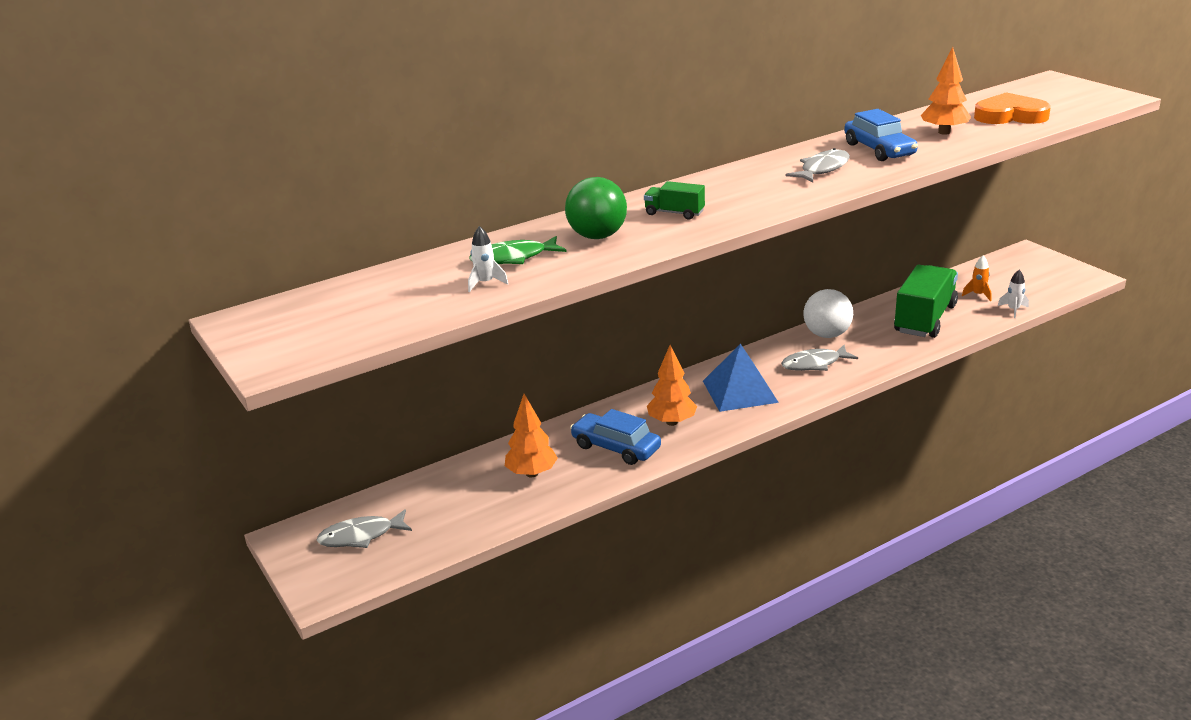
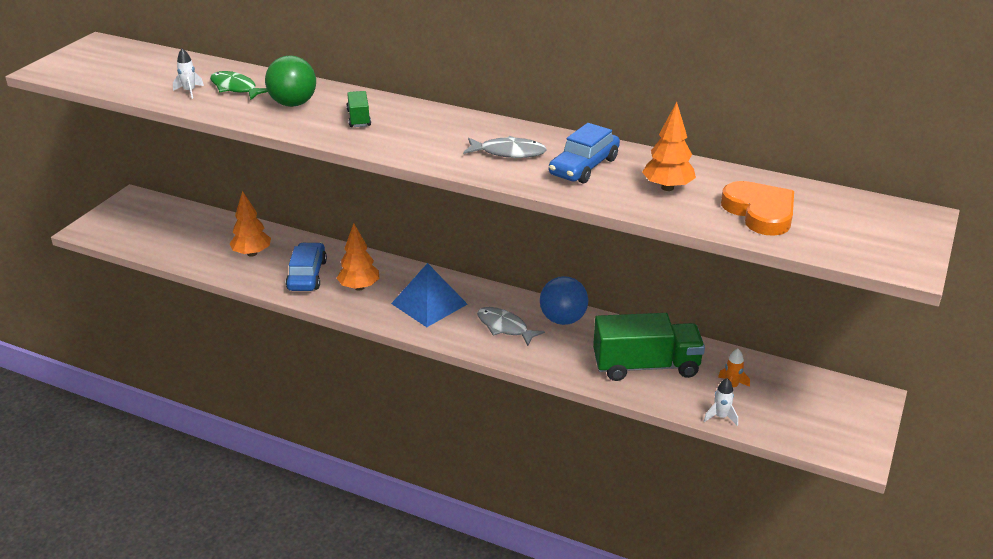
camera: 55 degrees right, 5 degrees up
grey fish [317,509,412,548] -> none
white ball [803,289,853,338] -> blue ball [540,276,588,325]

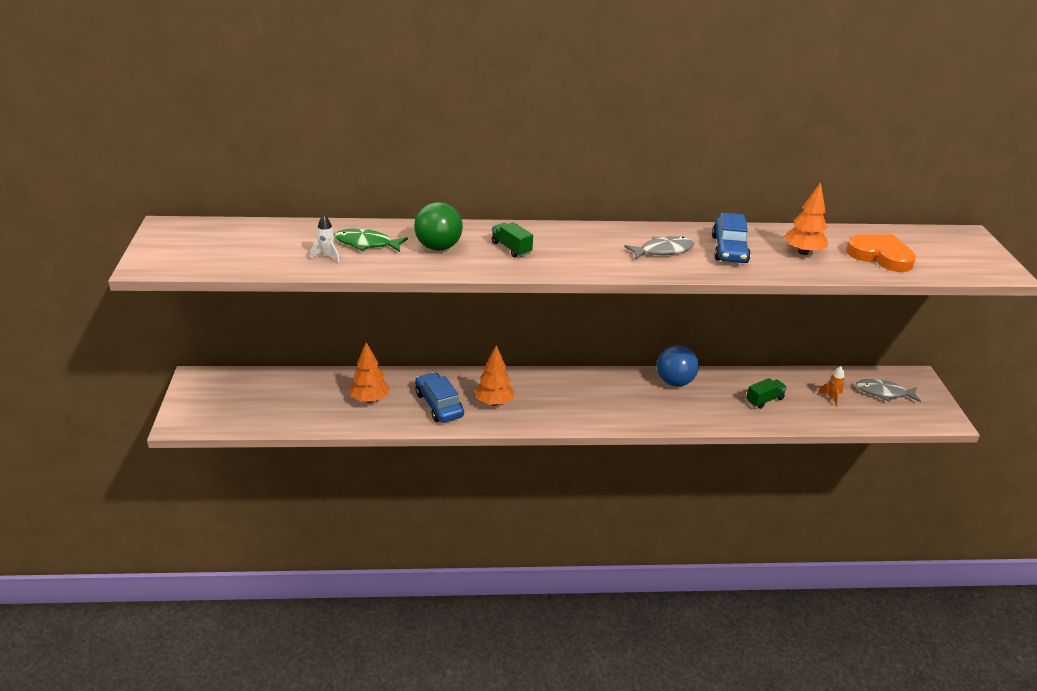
camera: 30 degrees left, 0 degrees up
blue pyramid [391,263,467,327] -> none
grey fish [477,307,545,346] -> grey fish moved to [856,379,921,402]
green truck [593,313,705,381] -> green truck [746,378,787,409], size x0.48
white rocket [704,378,738,426] -> none

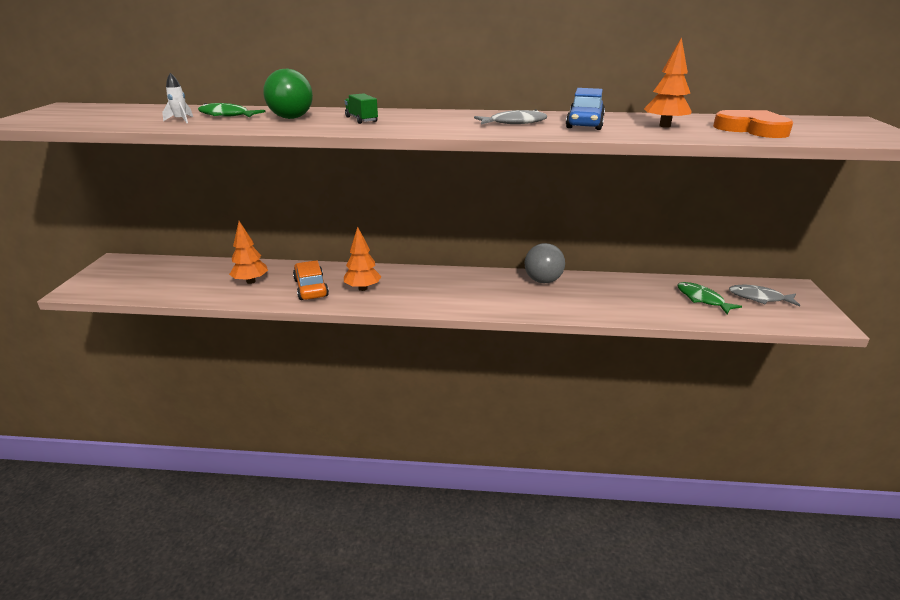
camera: 10 degrees right, 5 degrees down
blue car [415,372,464,423] -> orange car [293,260,329,300]
blue ball [657,345,699,387] -> grey ball [524,243,565,283]
green truck [746,378,787,409] -> none
orange rocket [817,366,845,407] -> green fish [677,282,742,314]

